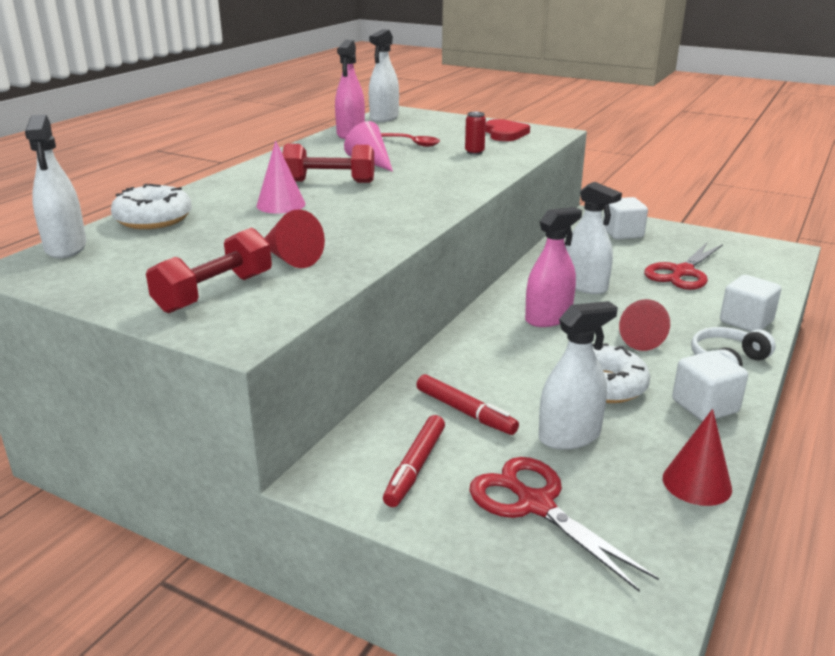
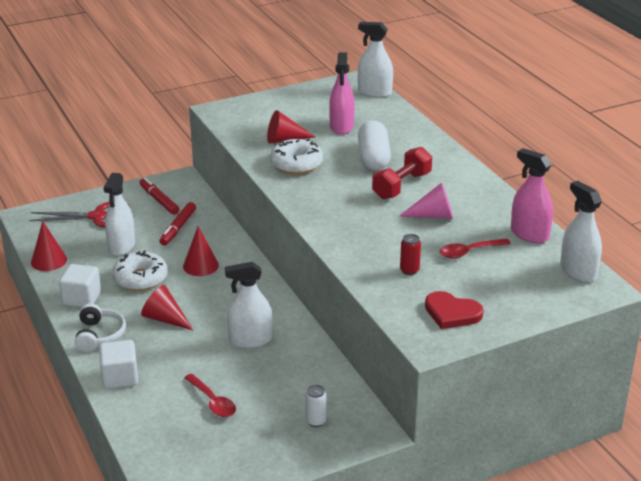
camera: 125 degrees right, 5 degrees up
white donut [111,184,192,229] -> white donut moved to [270,139,323,174]
red dumbbell [146,227,272,313] -> none
pink cone [256,140,305,214] -> white capsule [358,120,391,171]
red marker [417,374,519,435] -> red marker turned 60 degrees counterclockwise [160,202,196,246]
pink spray bottle [525,207,582,327] -> pink spray bottle moved to [329,52,354,135]
white cube [603,197,648,240] -> white can [305,385,326,427]
red scissors [644,243,723,290] -> red spoon [184,374,236,417]
none -> red cone [183,226,219,276]

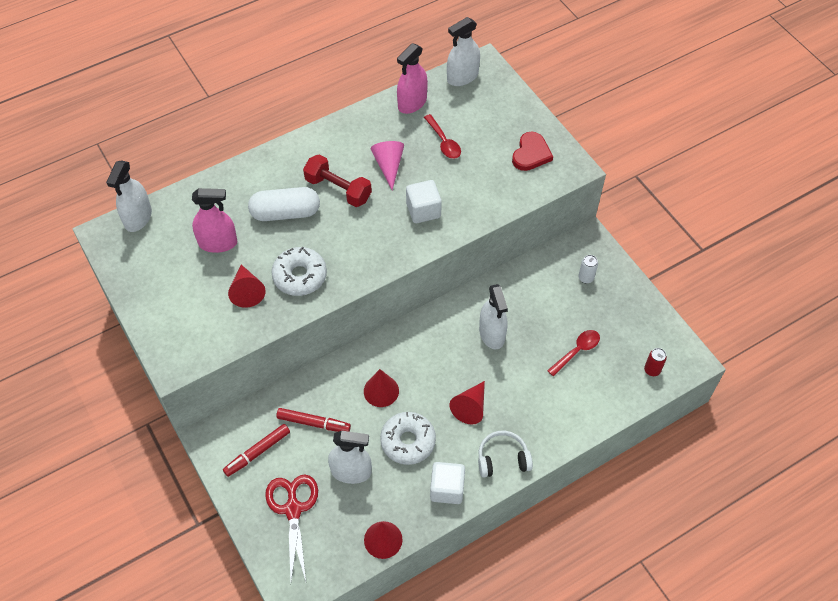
camera: 95 degrees left, 25 degrees up
white cube [99,340,138,389] -> white cube moved to [406,180,442,223]
red can [400,234,421,275] -> red can moved to [644,348,667,376]

